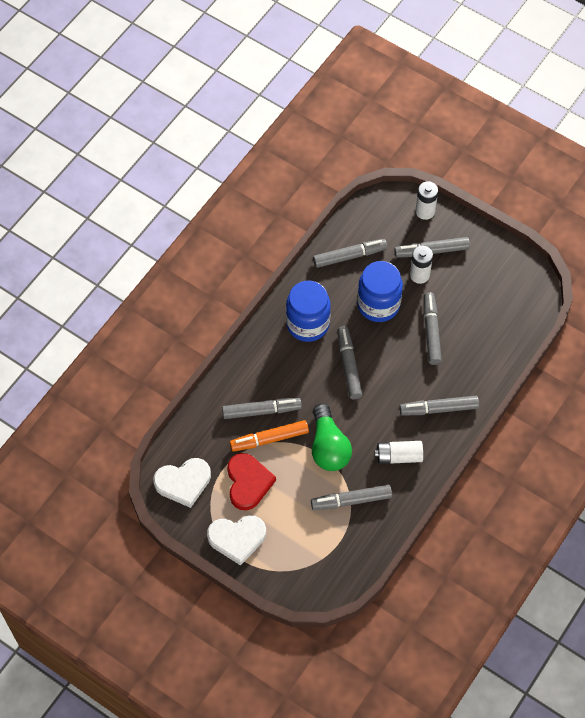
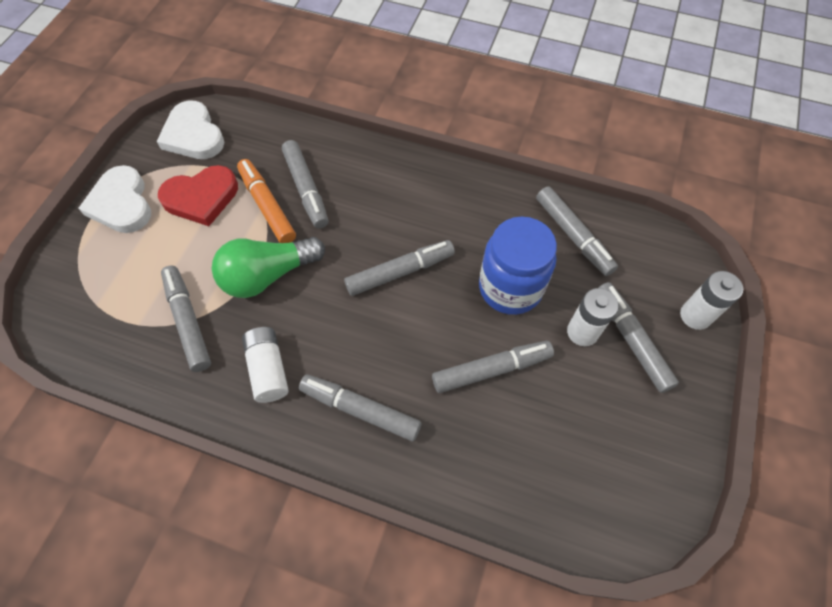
camera: 75 degrees right, 0 degrees up
blue jar [286,281,331,342] -> none
grey marker [400,396,479,416] -> grey marker turned 45 degrees counterclockwise [299,374,421,441]

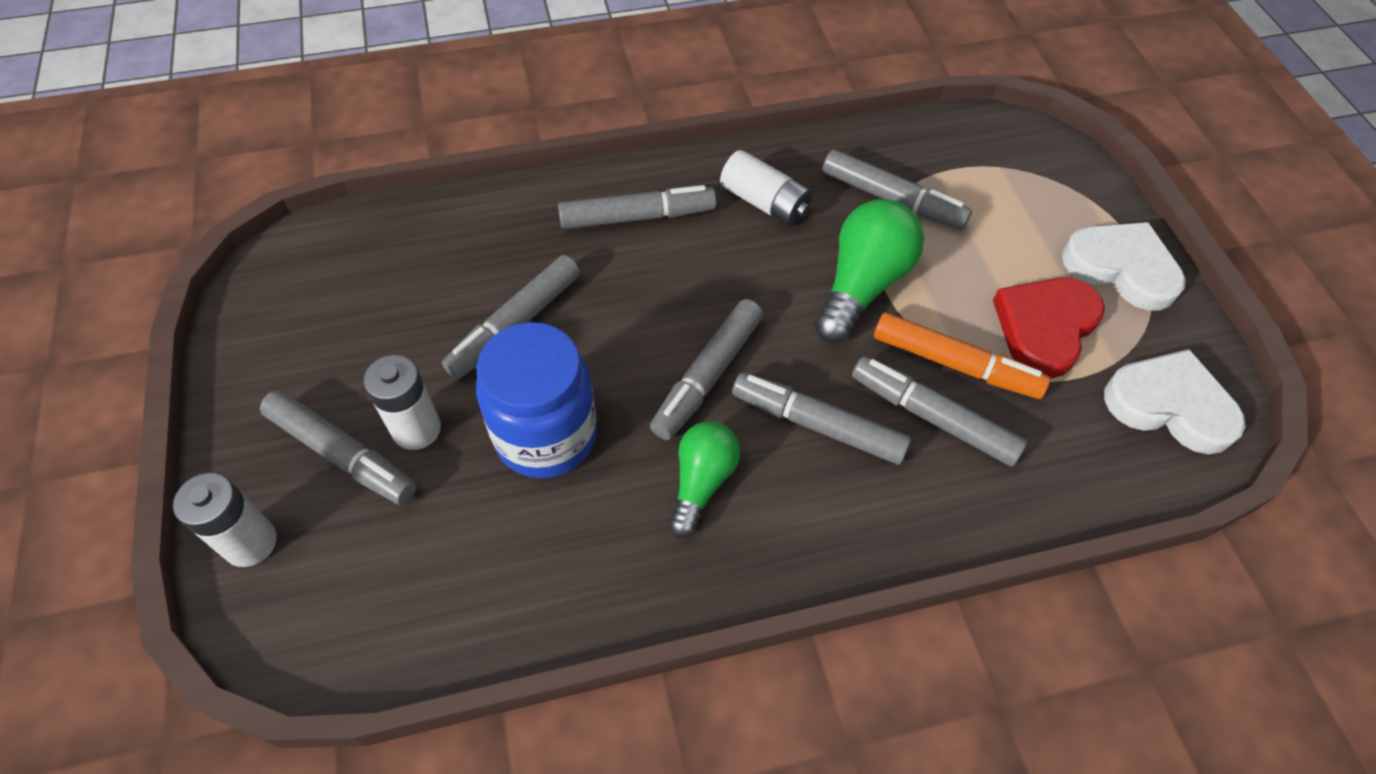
camera: 145 degrees right, 5 degrees down
grey marker [536,186,618,276] -> grey marker moved to [732,372,911,465]
none -> green light bulb [669,421,740,538]

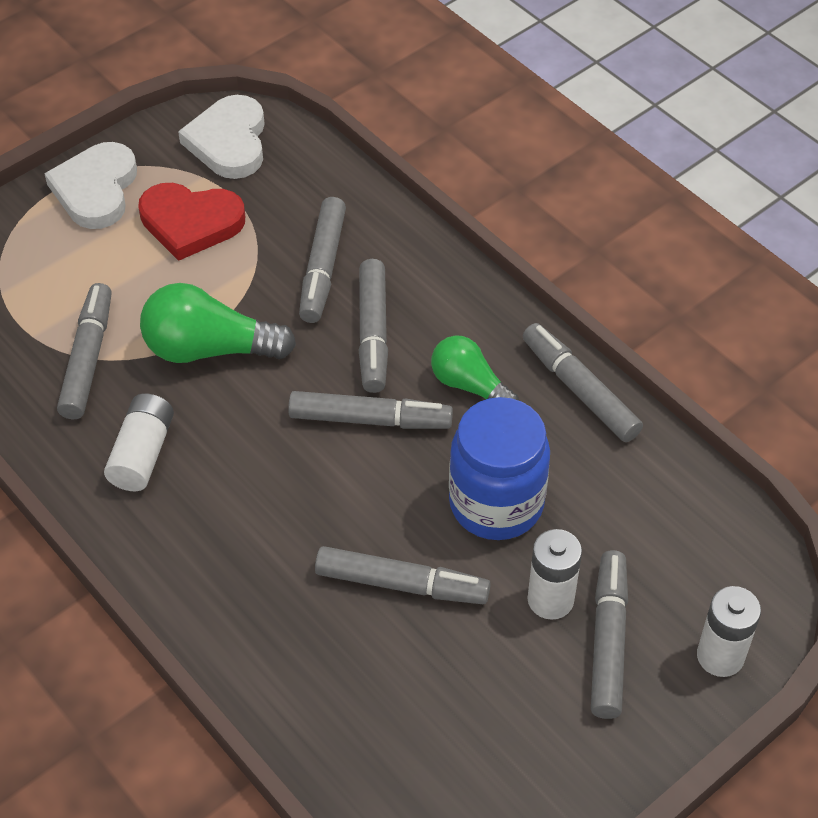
camera: 115 degrees left, 5 degrees down
grey marker [558,185,716,229] -> grey marker moved to [523,323,643,442]
green light bulb [669,421,740,538] -> green light bulb turned 45 degrees clockwise [431,335,519,401]
orange marker [874,312,1050,399] -> none

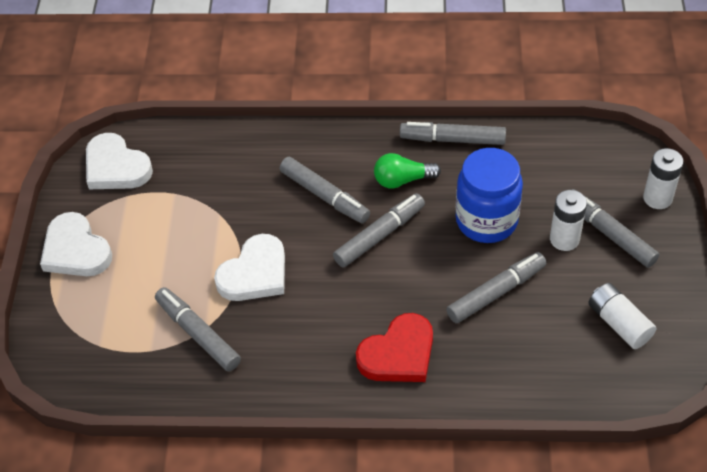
camera: 45 degrees left, 0 degrees up
white battery [104,393,174,491] -> white battery moved to [588,283,656,349]
red heart [138,183,245,261] -> red heart moved to [356,313,433,382]
green light bulb [140,283,296,363] -> white heart [214,234,285,301]
grey marker [299,197,346,323] -> none

